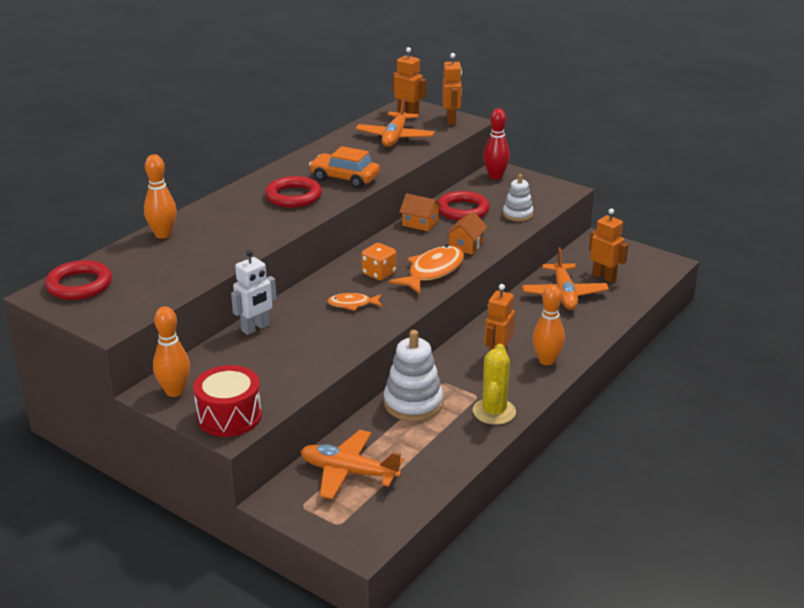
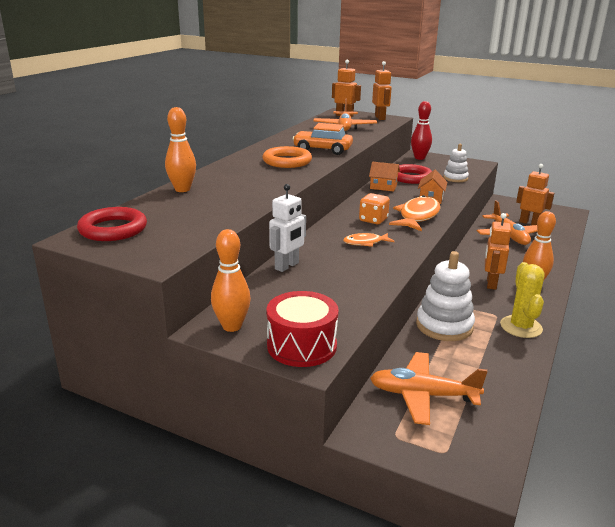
camera: 10 degrees left, 5 degrees down
red ring [265,176,322,208] -> orange ring [263,146,312,168]

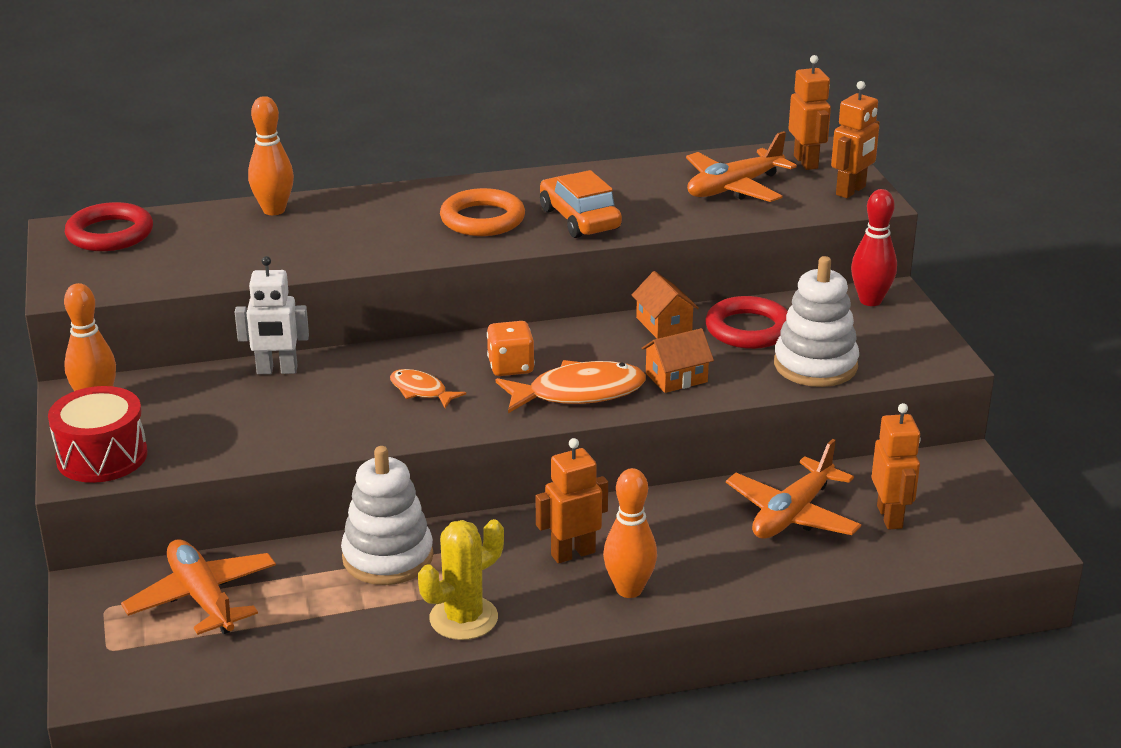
camera: 50 degrees right, 5 degrees up
white stacking toy [443,144,469,182] -> white stacking toy [774,256,859,387], size x1.63

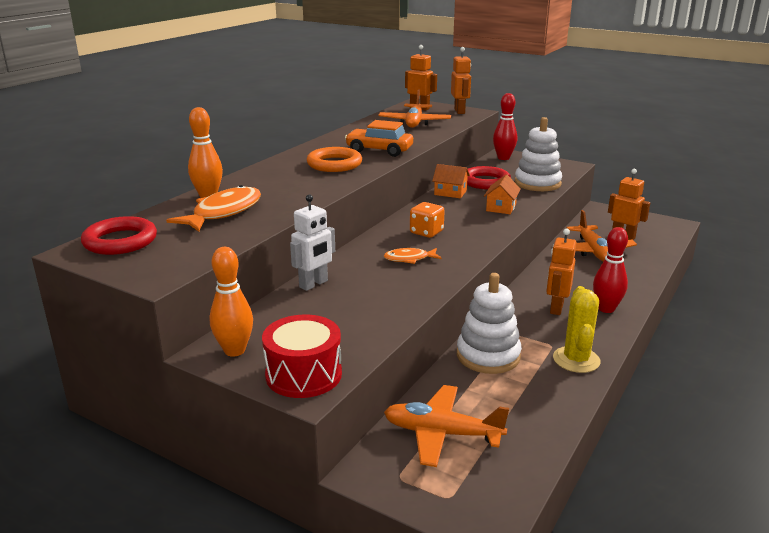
camera: 45 degrees left, 5 degrees down
orange fish [496,360,646,413] -> orange fish moved to [166,185,261,232]
orange bowling pin [603,468,657,598] -> red bowling pin [593,227,628,313]

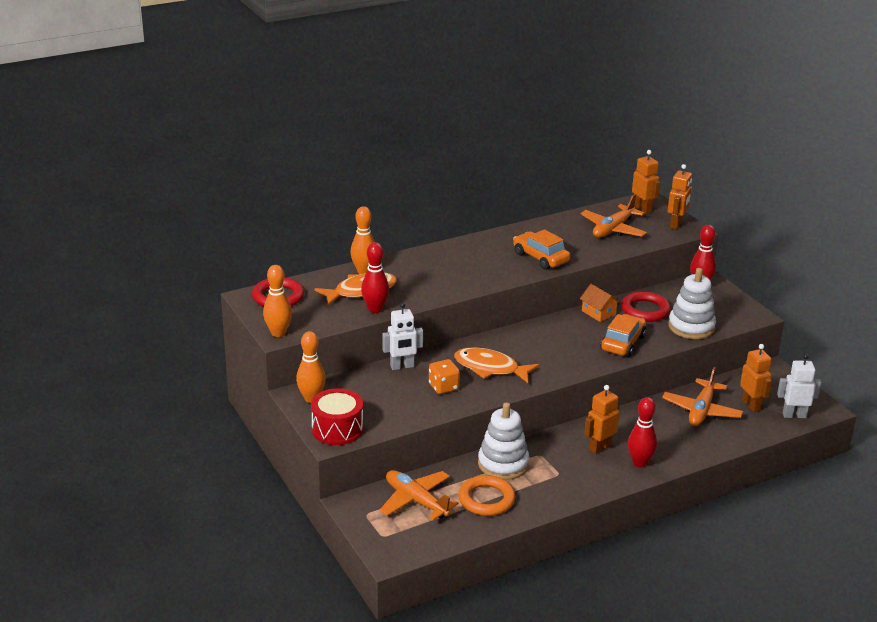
camera: 30 degrees right, 5 degrees up
orange ring [307,147,362,172] -> orange ring moved to [458,475,515,516]
orange fish [384,248,441,264] -> orange fish [454,347,539,383], size x1.79
orange dice [410,202,445,238] -> orange dice moved to [429,359,460,394]
orange house [484,174,521,214] -> orange car [601,314,646,357]
yellow cactus [553,286,601,373] -> none
none -> orange bowling pin [263,265,292,337]
none -> red bowling pin [361,242,389,313]
none -> white robot [777,354,821,418]

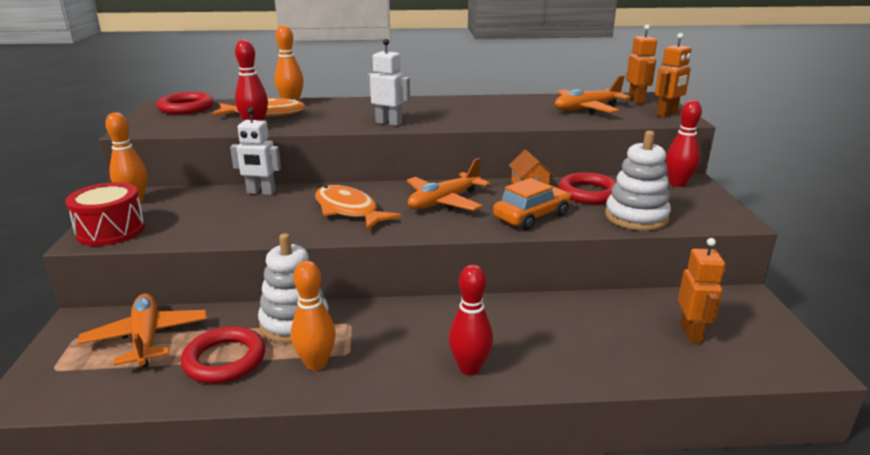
camera: 25 degrees right, 5 degrees down
orange bowling pin [263,265,292,337] -> orange bowling pin moved to [291,261,336,371]
orange dice [429,359,460,394] -> none
orange ring [458,475,515,516] -> red ring [181,326,265,383]
orange car [513,229,570,270] -> none
orange robot [584,385,620,454] -> none
orange plane [662,367,743,426] -> orange plane moved to [407,158,490,211]
white robot [777,354,821,418] -> white robot moved to [367,39,410,126]

